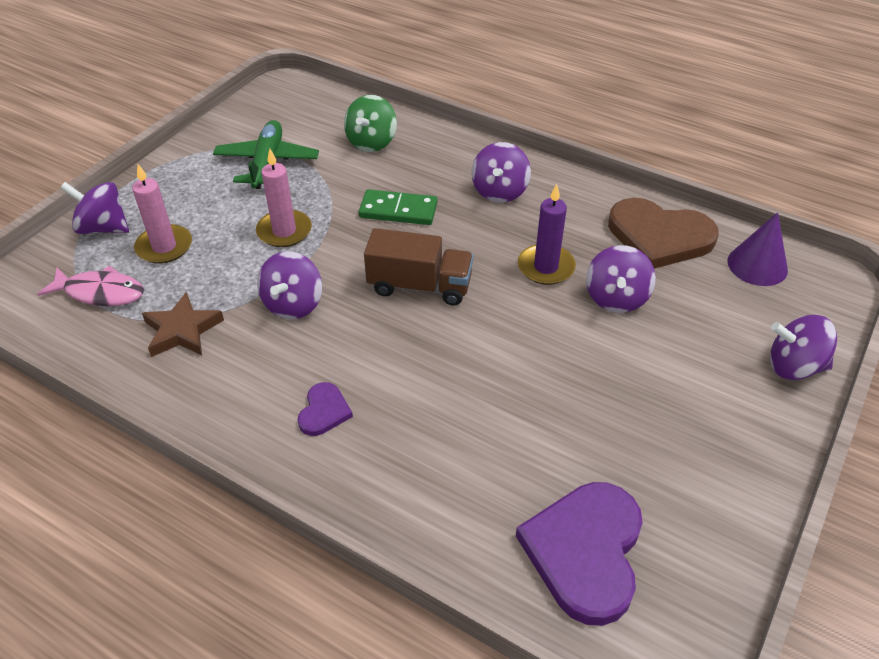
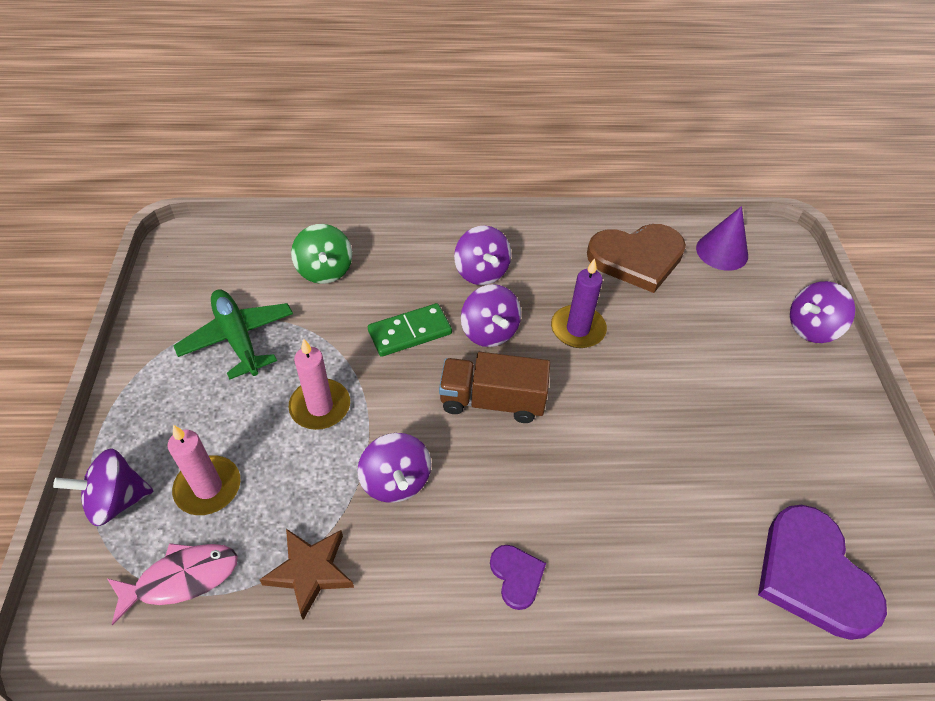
camera: 35 degrees left, 5 degrees up
brown truck [364,228,473,305] -> brown truck turned 150 degrees counterclockwise [439,352,550,423]
purple spinning top [586,245,656,313] -> purple spinning top moved to [461,284,521,347]

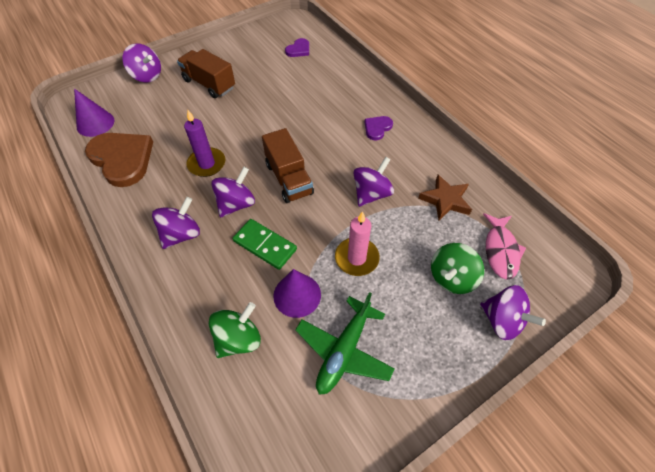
camera: 120 degrees left, 5 degrees up
pink fish [107,543,238,625] -> pink fish turned 120 degrees counterclockwise [483,213,526,280]
pink candle [168,425,241,515] -> green spinning top [431,243,484,294]
purple heart [758,505,887,640] -> purple heart [285,38,309,57], size x0.48
none -> brown truck [177,49,235,98]
none -> purple cone [273,269,321,318]

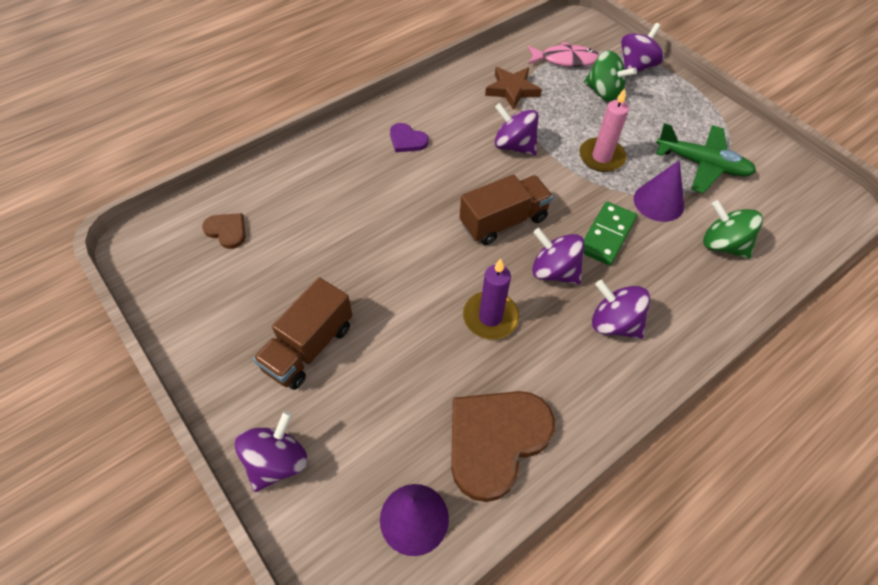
camera: 95 degrees left, 0 degrees up
purple heart [285,38,309,57] -> brown heart [202,213,246,249]

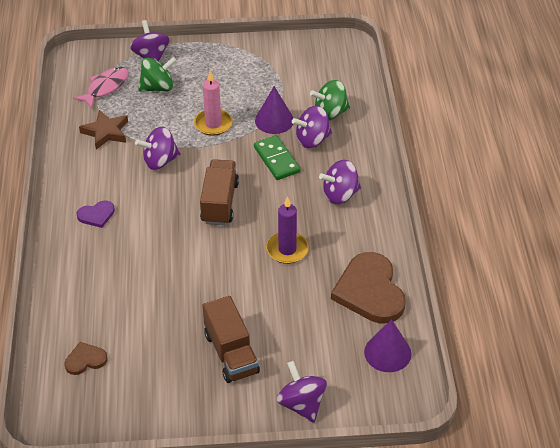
camera: 55 degrees left, 10 degrees down
purple spinning top [532,228,585,285] -> purple spinning top moved to [292,106,332,148]
green plane [656,123,756,194] -> none

